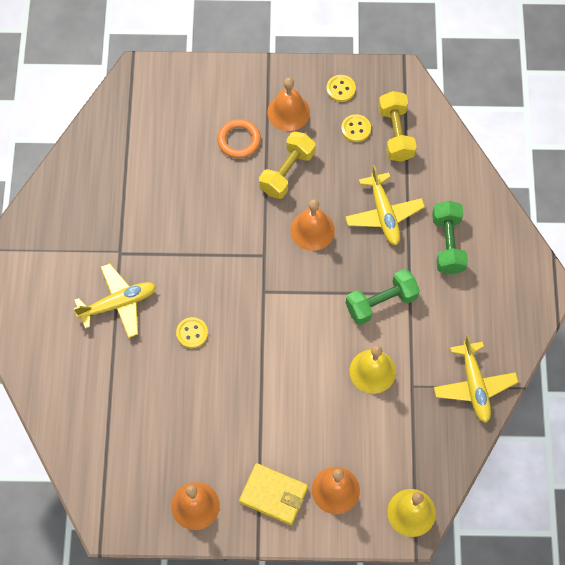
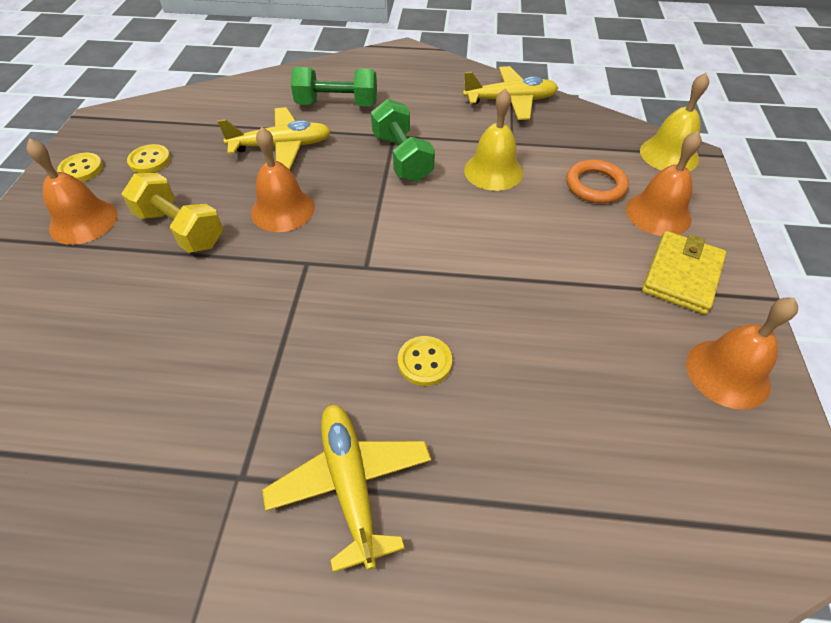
camera: 85 degrees left, 15 degrees down
orange ring [217,119,261,158] -> orange ring moved to [566,160,629,204]
yellow dumbbell [378,91,417,162] -> none

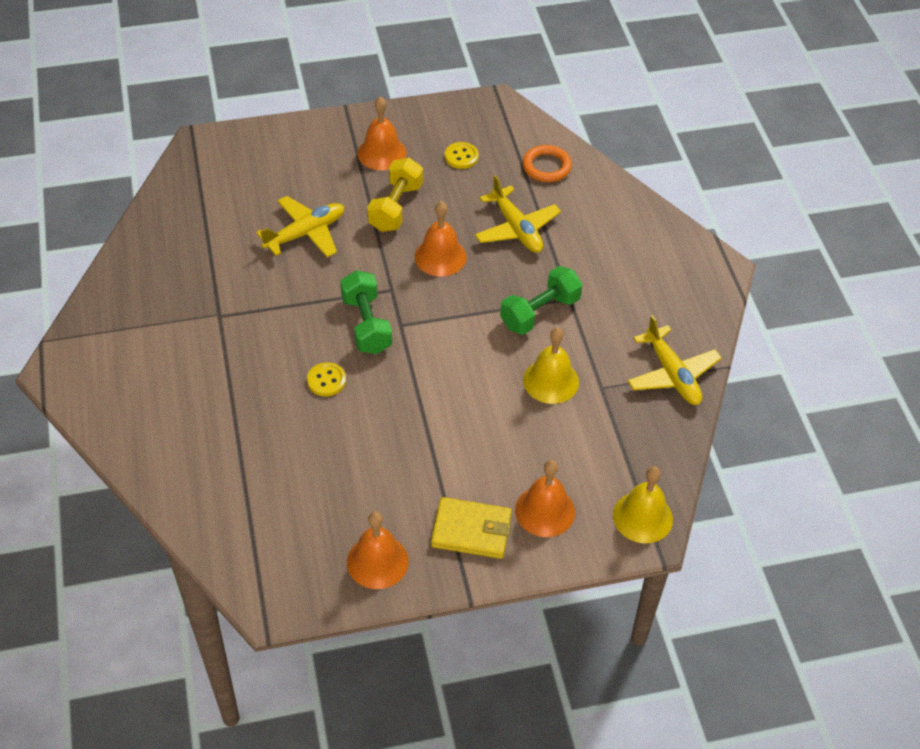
camera: 70 degrees right, 0 degrees up
yellow button [57,153,103,182] -> none
yellow plane [262,404,431,573] -> yellow plane moved to [256,196,344,257]
green dumbbell [291,67,377,106] -> green dumbbell moved to [340,270,392,354]
orange ring [566,160,629,204] -> orange ring moved to [522,145,572,182]

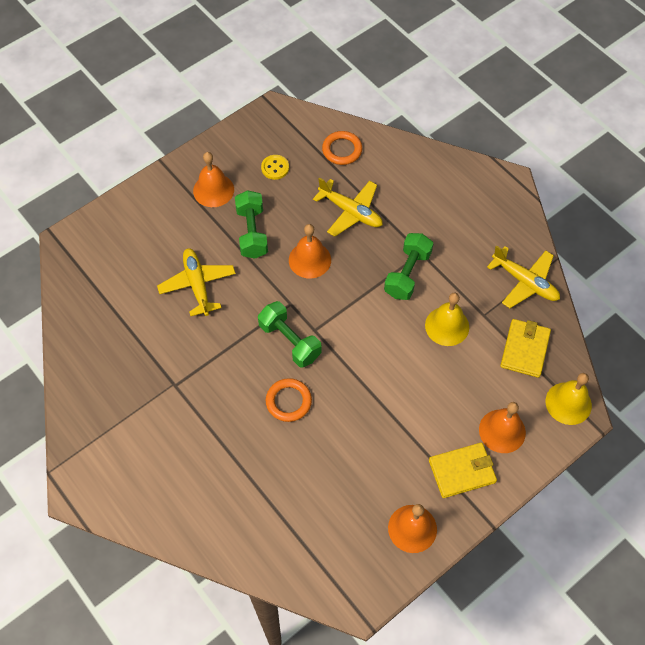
camera: 25 degrees left, 10 degrees up
yellow plane [256,196,344,257] -> yellow plane turned 45 degrees counterclockwise [157,248,236,316]
yellow button [307,362,346,396] -> orange ring [266,378,312,422]
yellow dumbbell [367,158,423,232] -> green dumbbell [235,190,268,259]
none -> yellow wallet [500,319,551,378]

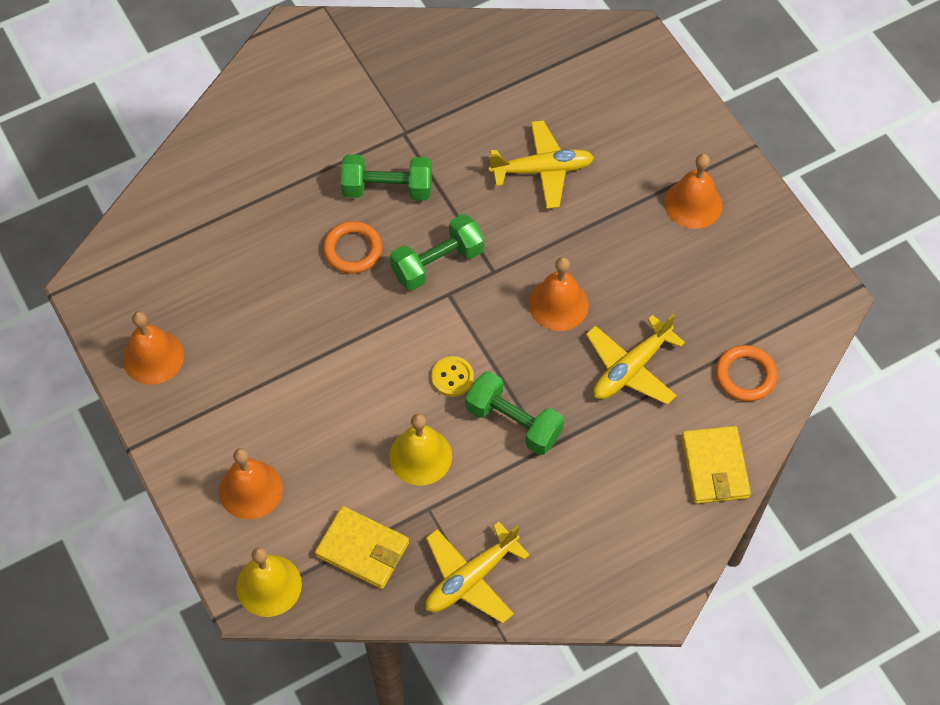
camera: 100 degrees right, 0 degrees up
green dumbbell [235,190,268,259] -> green dumbbell moved to [341,154,432,201]
yellow button [261,155,289,180] -> yellow button moved to [431,356,474,397]
yellow wallet [429,442,497,498] -> yellow wallet moved to [682,426,751,504]

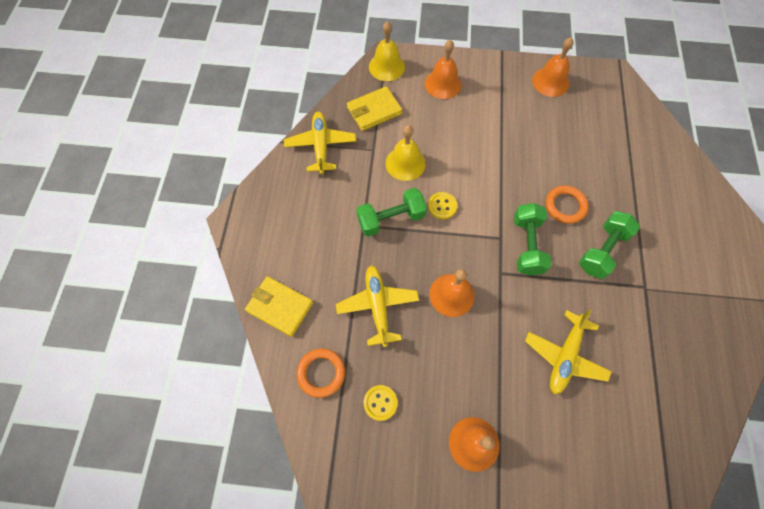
camera: 125 degrees right, 5 degrees up
none -> yellow button [364,385,398,421]

